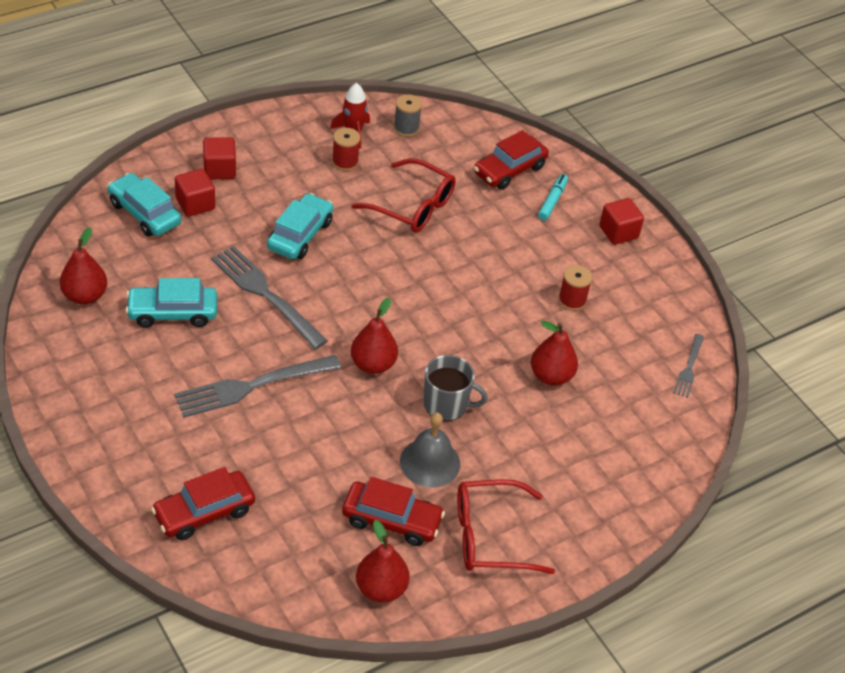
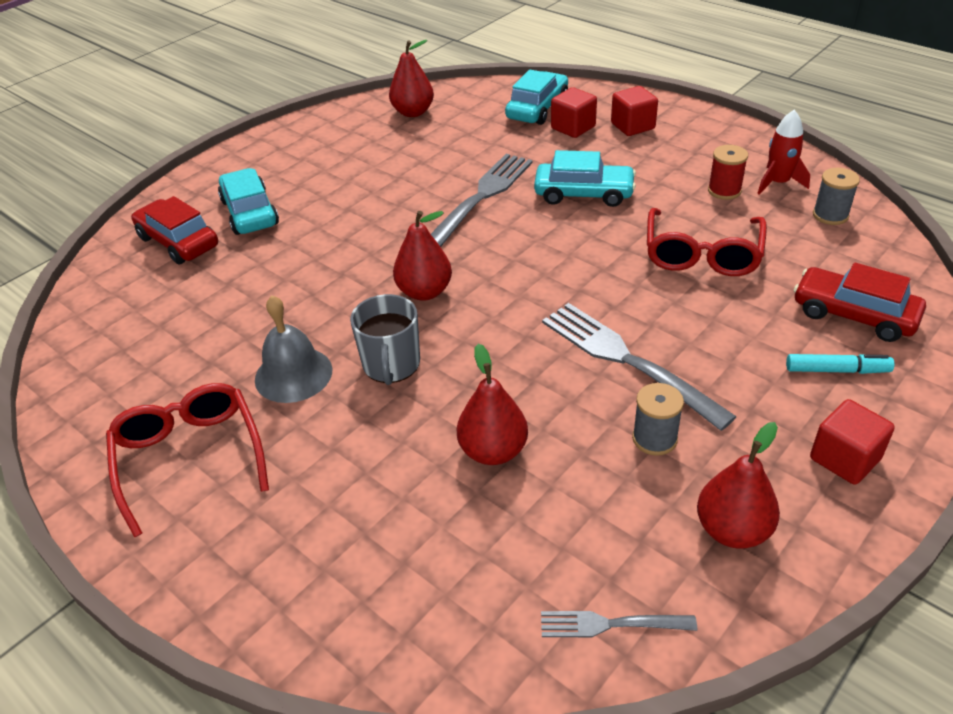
camera: 80 degrees right, 5 degrees down
turquoise car [126,278,217,327] -> turquoise car moved to [218,168,279,235]
grey fork [174,355,341,418] -> grey fork moved to [542,303,737,431]
red car [342,477,445,546] -> none
red pear [356,520,410,602] -> red pear moved to [697,422,780,549]
red spool [558,265,592,311] -> grey spool [632,383,684,456]

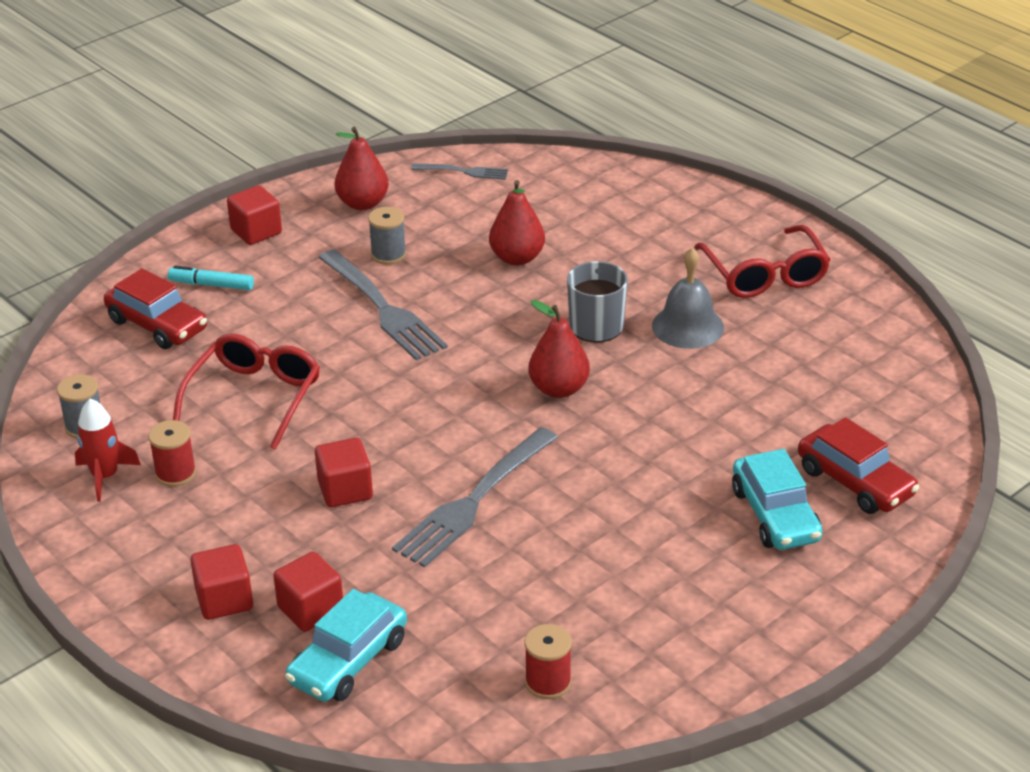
camera: 175 degrees left, 5 degrees down
red pear [389,40,434,117] -> red spool [525,624,572,699]
turquoise car [534,150,636,207] -> red cube [315,438,373,507]

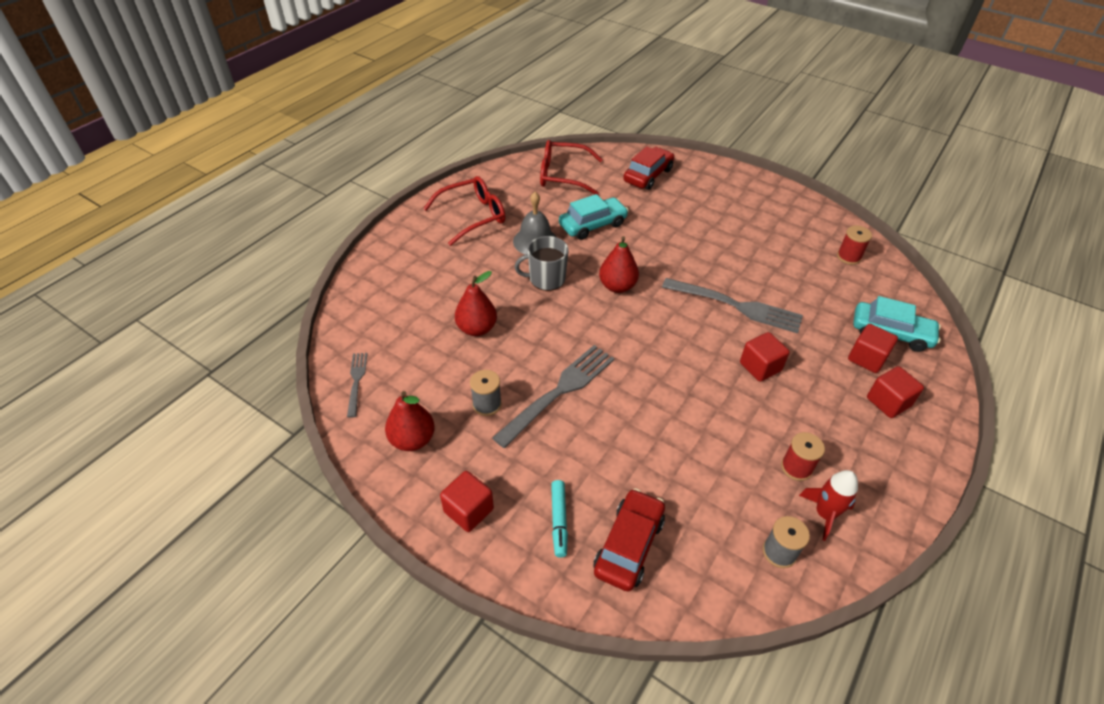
camera: 105 degrees left, 10 degrees up
red glasses [173,334,320,450] -> red glasses moved to [540,140,603,195]
turquoise car [732,449,823,550] -> turquoise car moved to [559,194,629,240]

